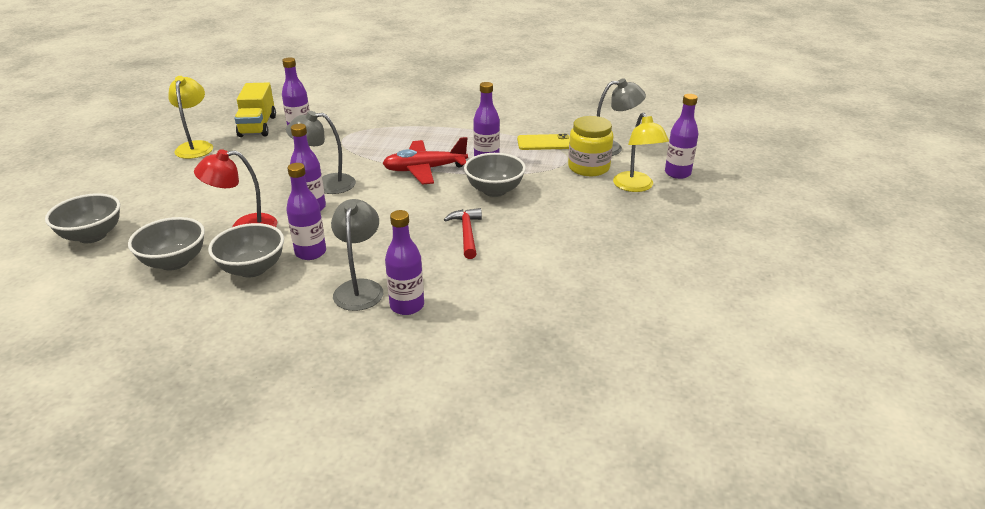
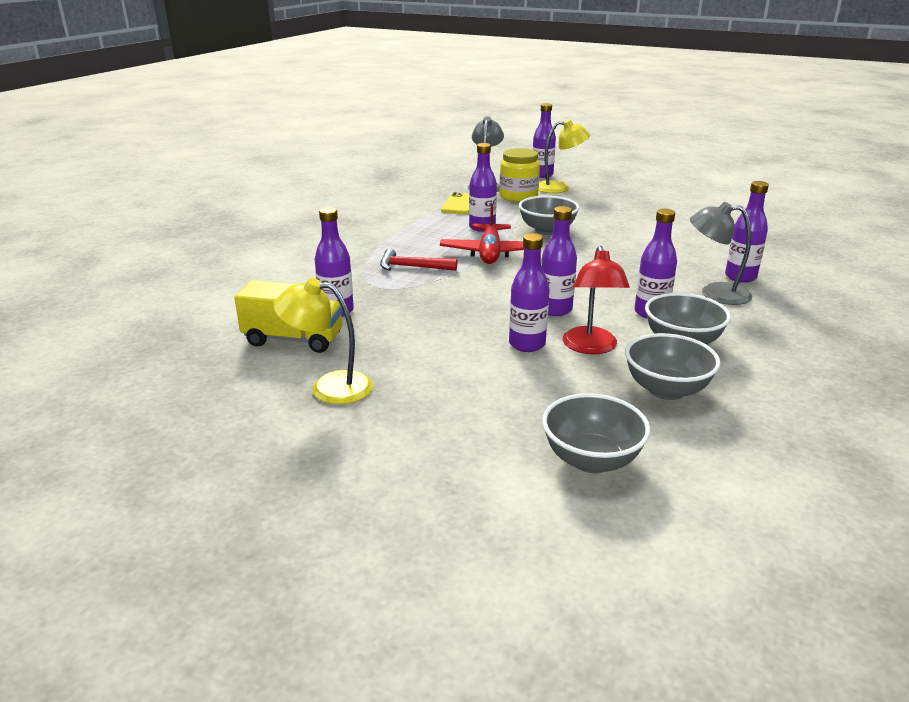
camera: 75 degrees left, 5 degrees down
grey lamp [286,111,356,194] -> none
red hammer [444,208,482,259] -> red hammer moved to [380,249,457,271]
none -> purple bottle [509,233,550,352]

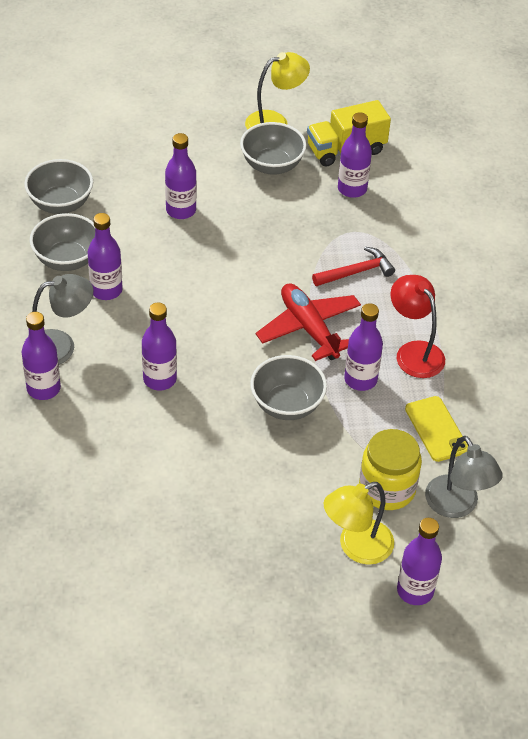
camera: 145 degrees right, 20 degrees up
purple bottle [541,206,577,316] -> purple bottle moved to [142,302,177,390]
grey bowl [542,393,651,473] -> grey bowl moved to [240,122,307,175]
red lamp [563,246,630,354] -> red lamp moved to [391,275,445,378]

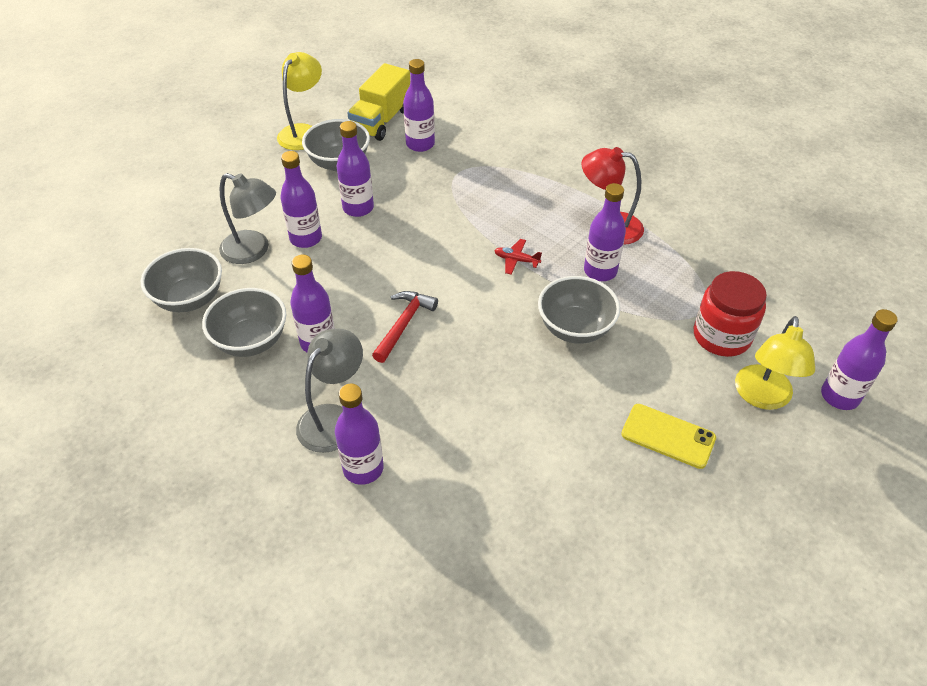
camera: 40 degrees left, 0 degrees up
purple bottle [142,302,177,390] -> purple bottle moved to [337,121,374,217]
red plane [256,283,361,361] -> red plane [494,239,542,275], size x0.45
red hammer [312,247,395,286] -> red hammer moved to [372,291,438,363]
yellow jar [359,429,422,510] -> red jar [694,271,767,357]
yellow phone [405,396,468,462] -> yellow phone moved to [621,404,716,469]
grey lamp [425,436,503,518] -> grey lamp moved to [219,173,276,264]

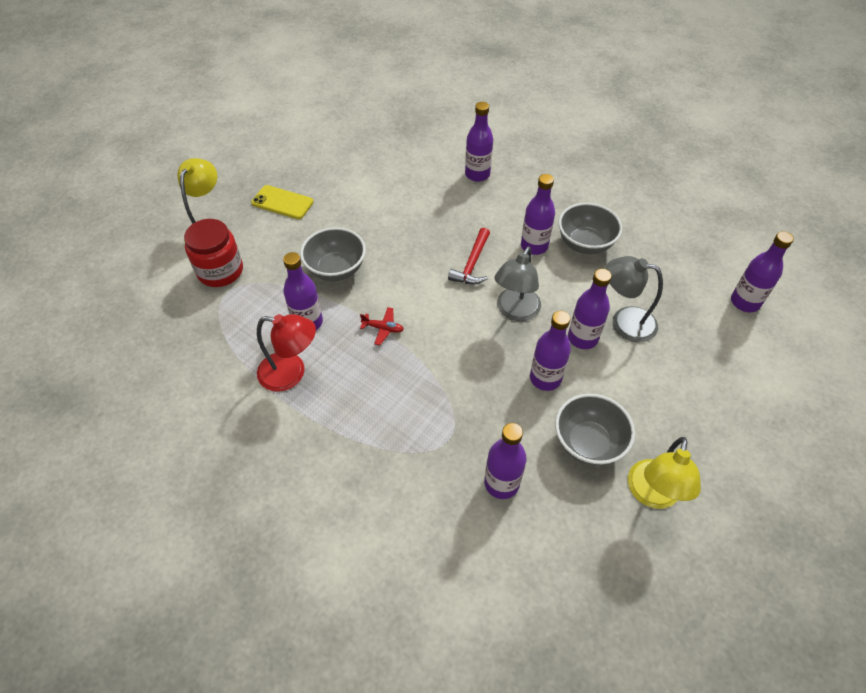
camera: 175 degrees right, 5 degrees up
grey bowl [141,248,222,312] -> none
grey lamp [296,328,363,453] -> grey lamp moved to [495,246,541,321]
yellow truck [347,63,410,141] -> none
purple bottle [821,309,898,410] -> purple bottle moved to [731,231,794,312]

